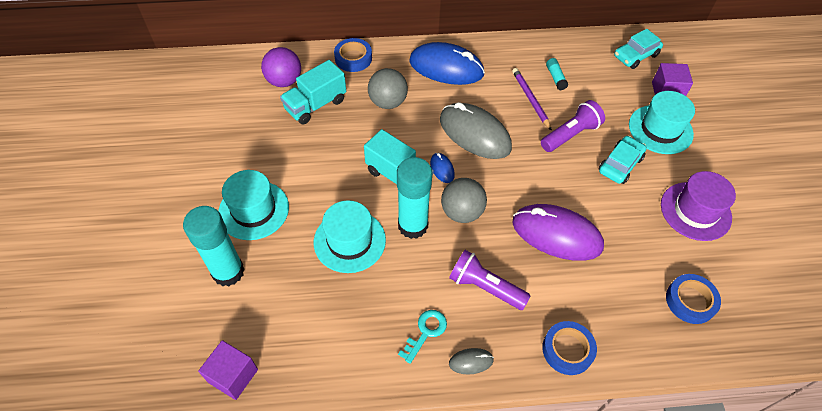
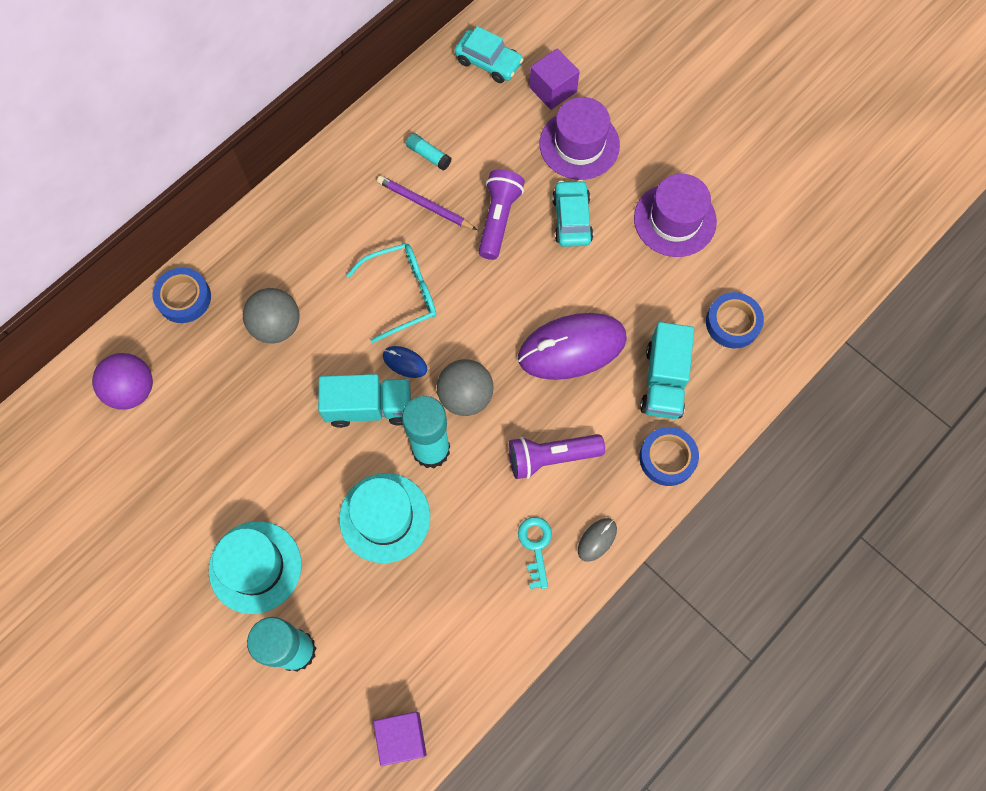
camera: 40 degrees left, 15 degrees up
turquoise truck [280,60,346,125] -> turquoise truck moved to [640,322,694,419]
blue mouse [409,42,485,85] -> none
grey mouse [440,102,512,159] -> turquoise glasses [346,243,436,343]
turquoise car [614,29,663,69] -> turquoise car turned 75 degrees counterclockwise [455,26,524,83]
turquoise hat [629,91,695,154] -> purple hat [540,97,620,180]

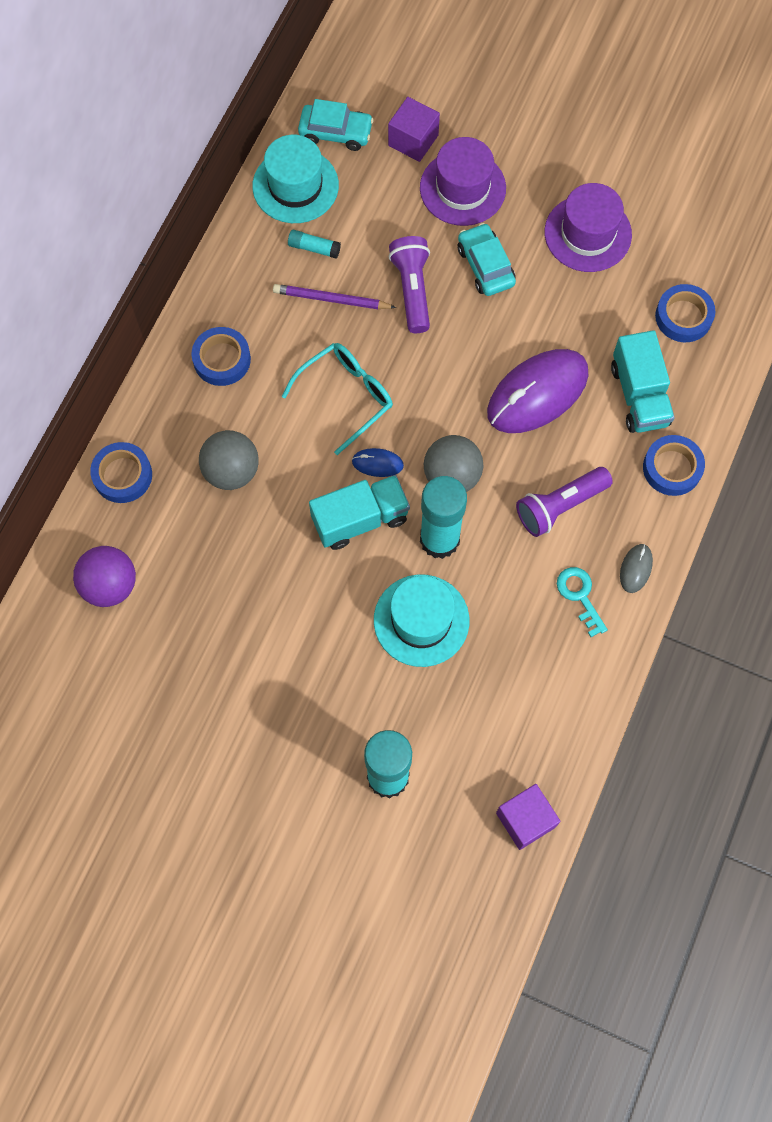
camera: 20 degrees left, 0 degrees up
turquoise hat [209,521,301,614] -> turquoise hat moved to [252,135,339,223]
none -> blue tape [192,327,251,386]

